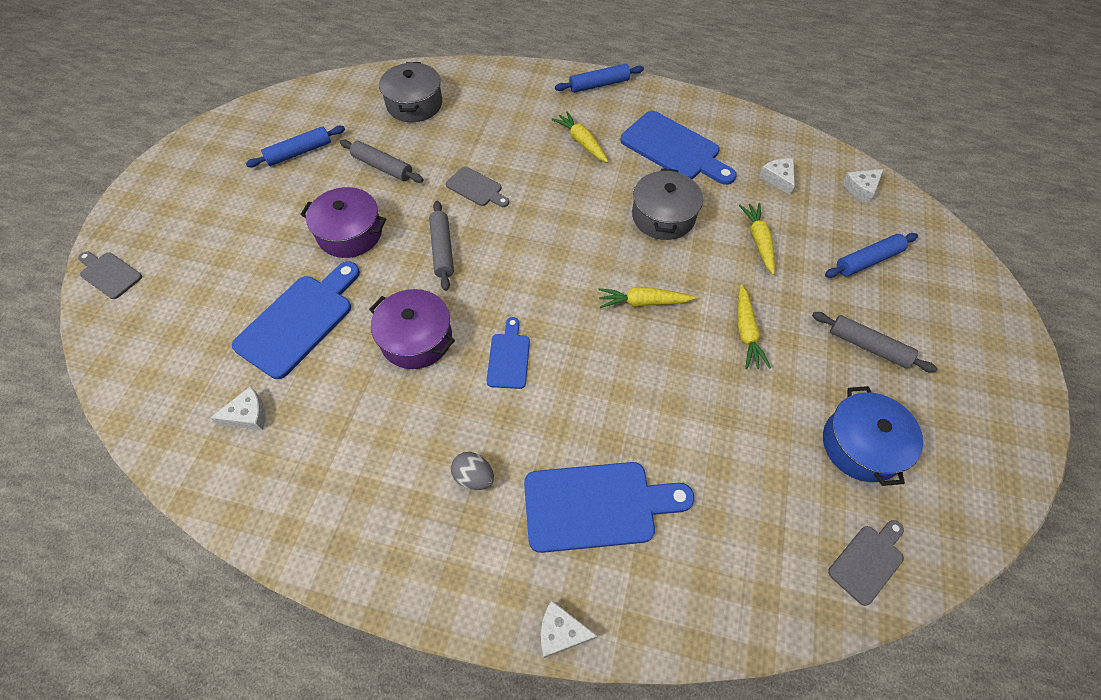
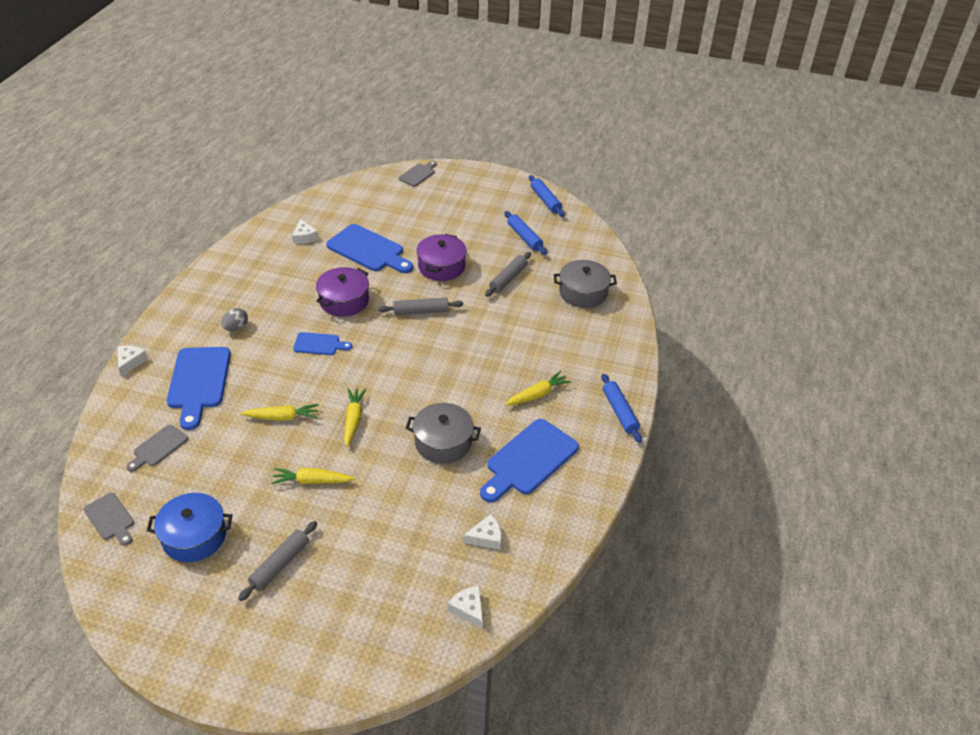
camera: 90 degrees right, 15 degrees down
grey cutting board [446,166,509,207] -> grey cutting board moved to [126,425,188,472]
yellow carrot [739,203,775,275] -> yellow carrot moved to [240,404,319,421]
blue rolling pin [825,233,918,278] -> blue rolling pin moved to [529,175,565,217]

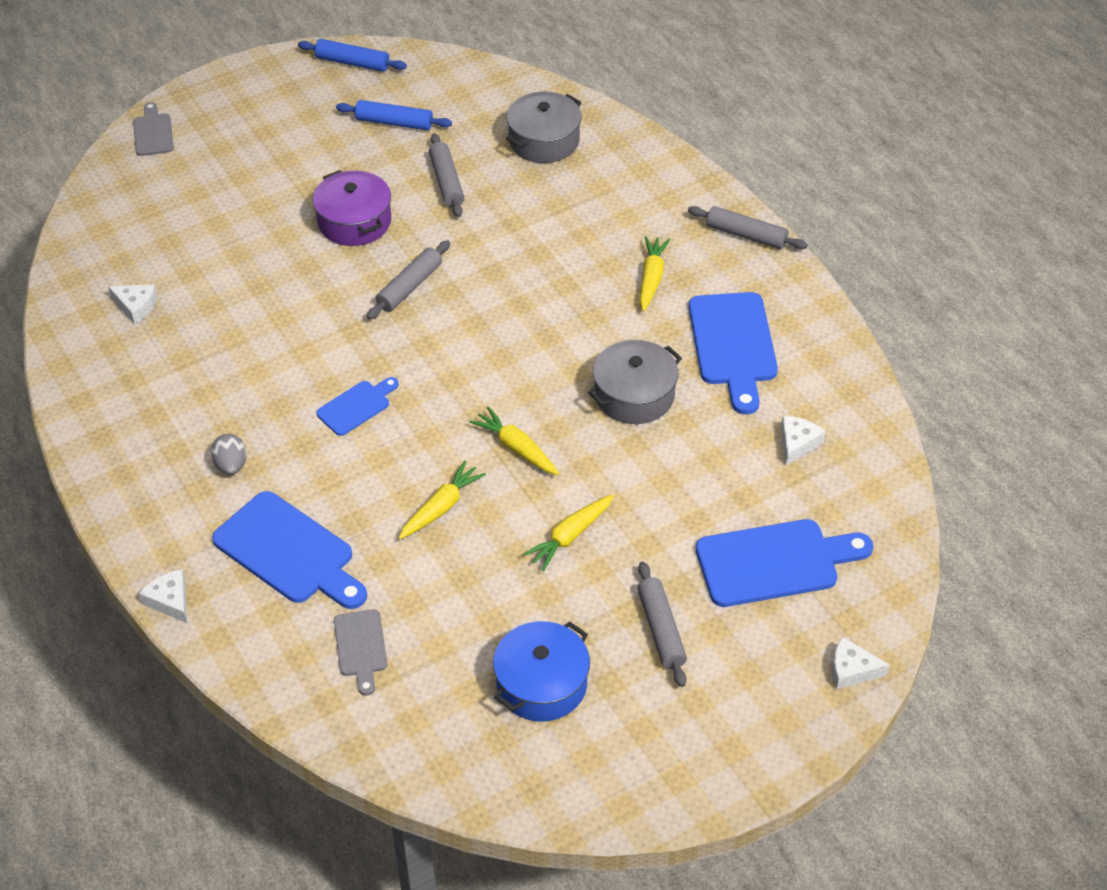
camera: 45 degrees left, 5 degrees up
grey cutting board [83,493,134,546] -> none
purple pot [316,267,369,317] -> none
blue cutting board [326,224,413,273] -> blue cutting board moved to [696,519,873,607]
white cheese [448,586,483,629] -> white cheese moved to [832,637,890,690]
blue rolling pin [601,374,642,443] -> grey rolling pin [688,206,808,249]

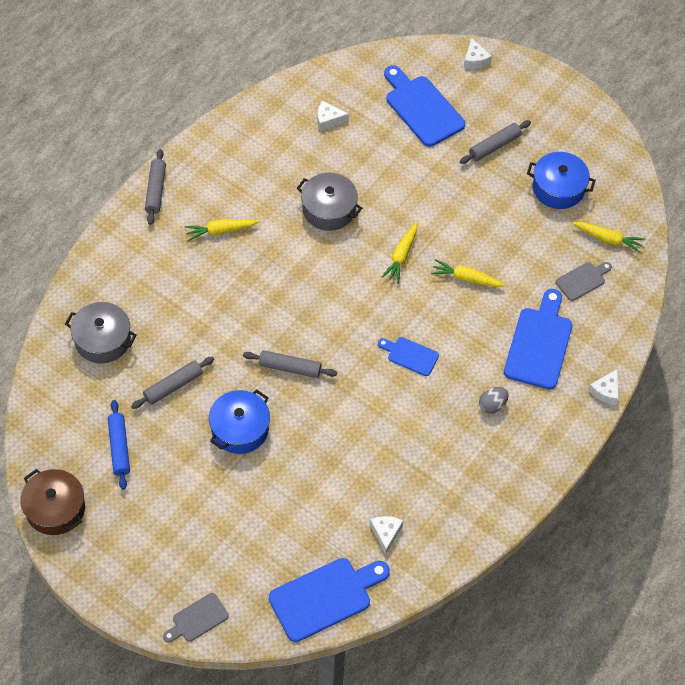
camera: 115 degrees left, 10 degrees up
blue rolling pin [298,39,407,72] -> brown pot [20,469,85,535]
purple pot [313,170,391,246] -> blue pot [209,389,270,454]
yellow carrot [522,494,614,571] -> yellow carrot moved to [572,222,645,253]
blue cutting board [689,292,778,415] -> blue cutting board moved to [269,558,390,642]

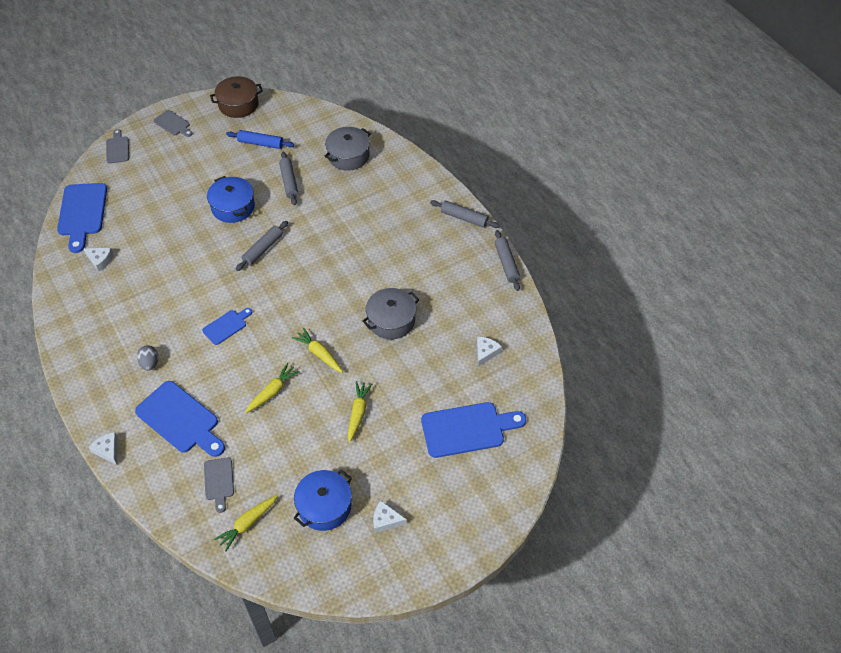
camera: 115 degrees right, 5 degrees down
yellow carrot [185,219,259,241] -> yellow carrot moved to [348,381,372,443]
grey rolling pin [459,120,531,164] -> grey rolling pin moved to [495,230,520,291]
white cheese [464,38,492,68] -> white cheese moved to [373,501,407,533]
none -> grey cutting board [154,110,193,137]

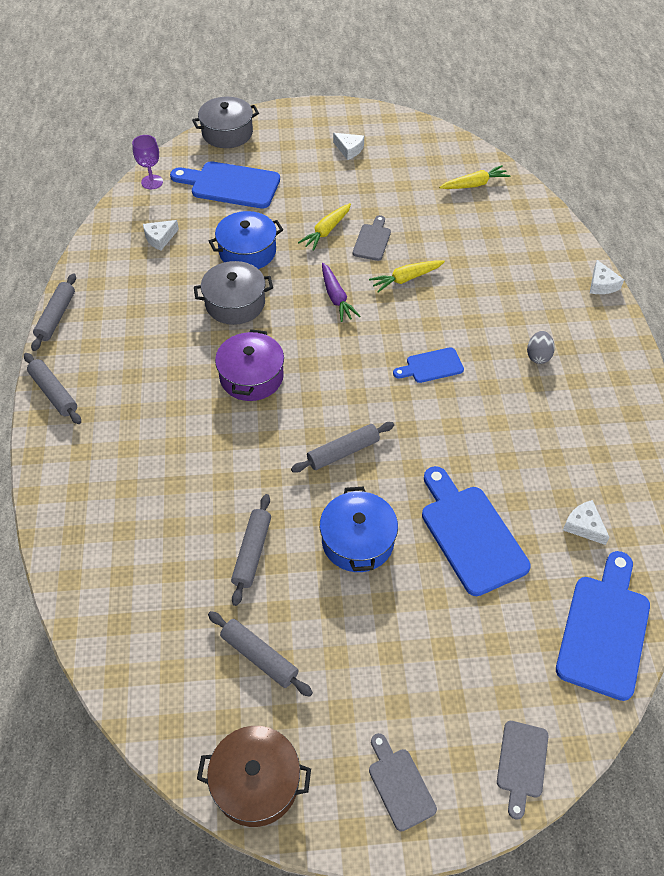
camera: 155 degrees left, 0 degrees up
blue cutting board [135,381,225,457] -> blue cutting board moved to [422,466,531,596]
grey cutting board [204,458,234,513] -> grey cutting board moved to [353,215,391,261]
blue rolling pin [226,130,294,149] -> grey rolling pin [208,611,313,697]
yellow carrot [292,328,343,373] -> purple carrot [322,263,360,322]
blue pot [294,470,352,531] -> blue pot moved to [209,211,283,269]
grey pot [325,127,371,171] -> grey pot moved to [192,97,259,148]
none -> purple goblet [132,135,163,189]
none -> purple pot [215,329,284,401]

